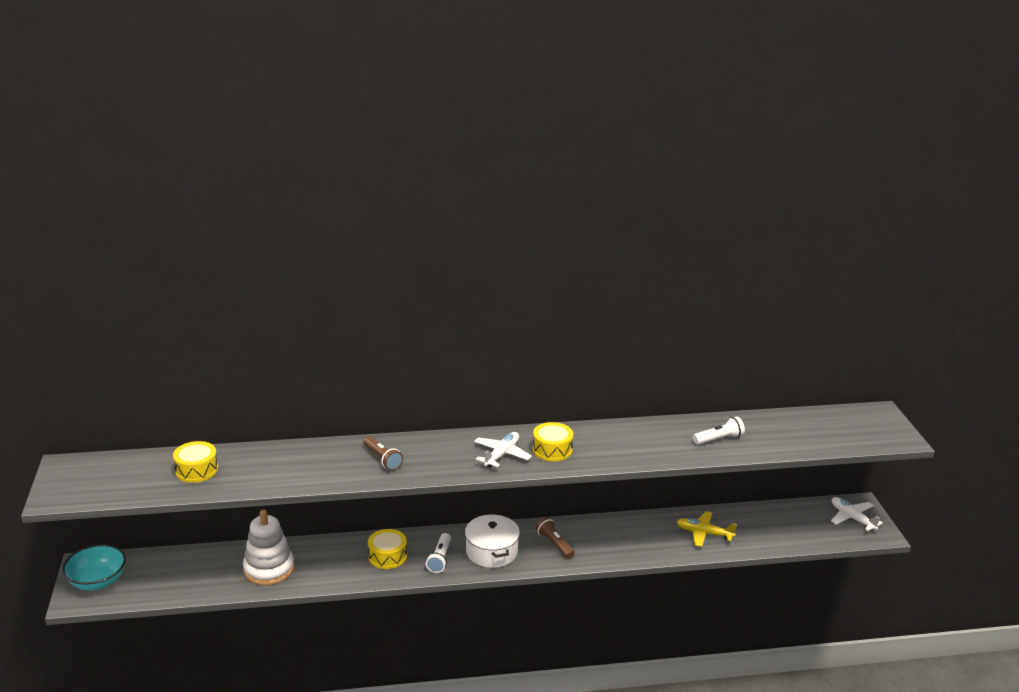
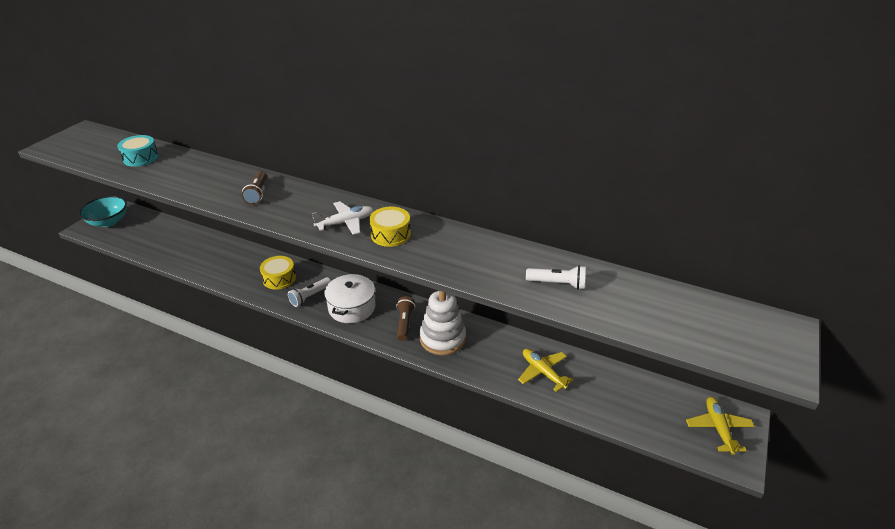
camera: 35 degrees right, 10 degrees up
yellow drum [173,441,218,483] -> turquoise drum [117,135,159,167]
white stacking toy [243,510,294,586] -> white stacking toy moved to [419,291,466,355]
white plane [831,497,883,531] -> yellow plane [686,397,754,455]

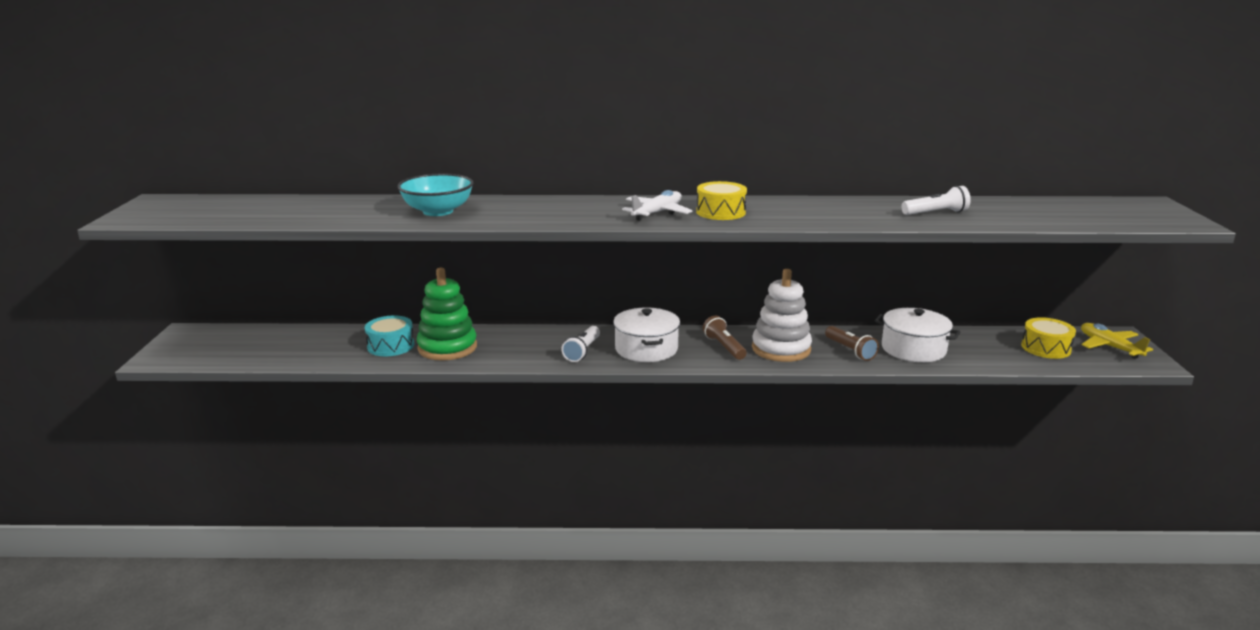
camera: 25 degrees left, 15 degrees down
turquoise bowl [79,196,127,227] -> turquoise bowl moved to [398,174,473,216]
turquoise drum [117,135,159,167] -> turquoise drum moved to [365,316,414,356]
brown flashlight [242,171,267,205] -> brown flashlight moved to [825,326,879,361]
yellow drum [260,256,296,290] -> yellow drum moved to [1021,317,1076,359]
yellow plane [518,349,574,392] -> white pot [875,308,960,362]
none -> green stacking toy [417,268,477,361]

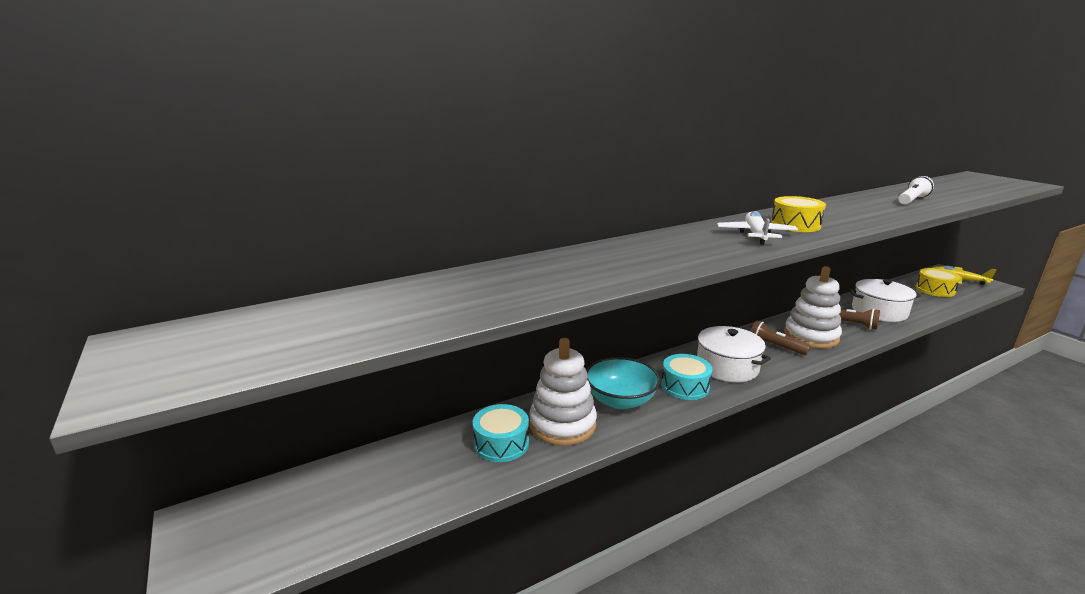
camera: 30 degrees left, 0 degrees up
turquoise bowl [398,174,473,216] -> turquoise bowl moved to [586,357,661,409]
green stacking toy [417,268,477,361] -> white stacking toy [529,338,597,446]
white flashlight [561,326,600,362] -> turquoise drum [661,354,712,400]

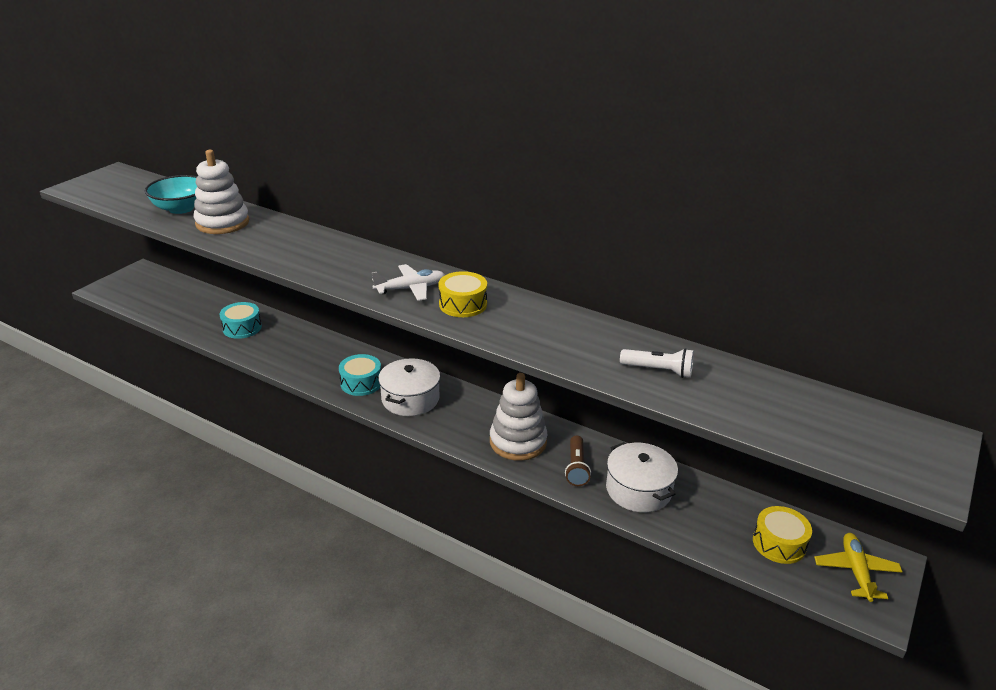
camera: 60 degrees right, 10 degrees up
white stacking toy [529,338,597,446] -> white stacking toy moved to [193,150,249,234]
turquoise bowl [586,357,661,409] -> turquoise bowl moved to [145,175,198,214]
brown flashlight [750,320,811,355] -> none

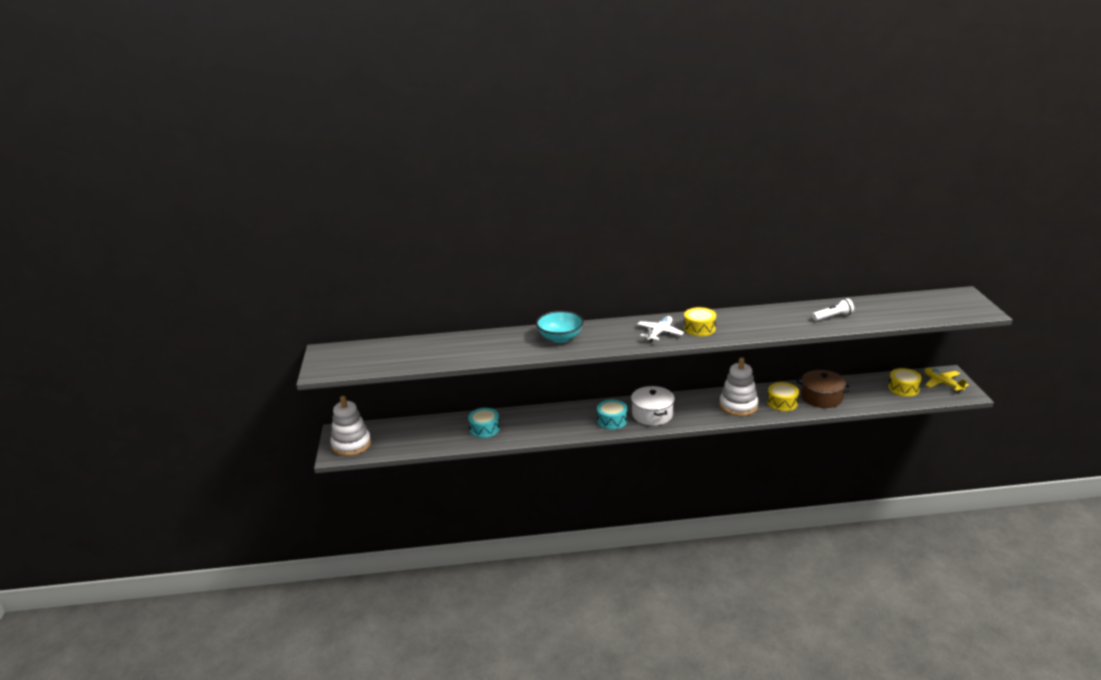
camera: 35 degrees left, 5 degrees down
turquoise bowl [145,175,198,214] -> turquoise bowl moved to [536,311,584,343]
white stacking toy [193,150,249,234] -> white stacking toy moved to [330,396,371,456]
brown flashlight [565,436,591,486] -> yellow drum [767,382,799,411]
white pot [606,442,678,512] -> brown pot [796,370,851,408]

